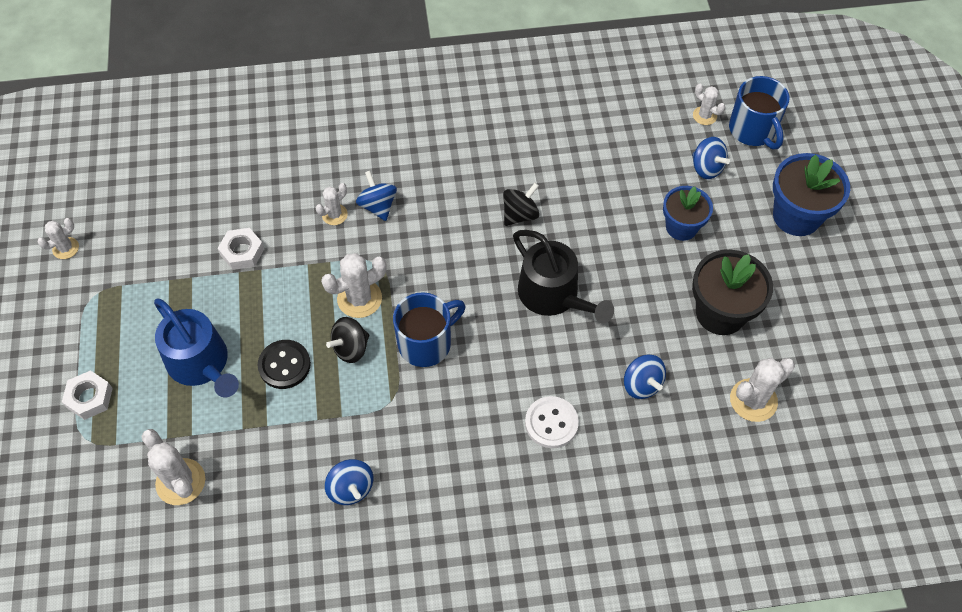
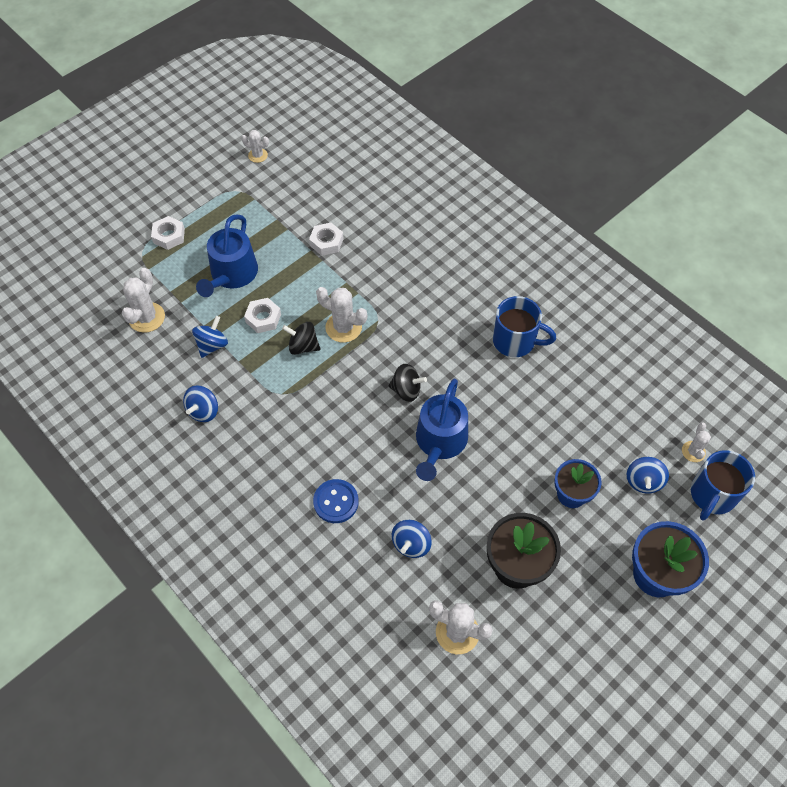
camera: 55 degrees right, 0 degrees up
black button [258,340,311,389] -> white nut [244,298,281,333]
white cactus [316,183,348,225] -> none
blue spinning top [356,171,397,221] -> blue spinning top moved to [192,316,228,358]
blue mug [393,292,465,367] -> blue mug moved to [493,296,556,357]
black spinning top [503,183,539,226] -> black spinning top moved to [388,364,427,402]
black watering can [513,230,614,324] -> blue watering can [416,379,468,481]
white button [525,396,579,448] -> blue button [313,479,359,523]

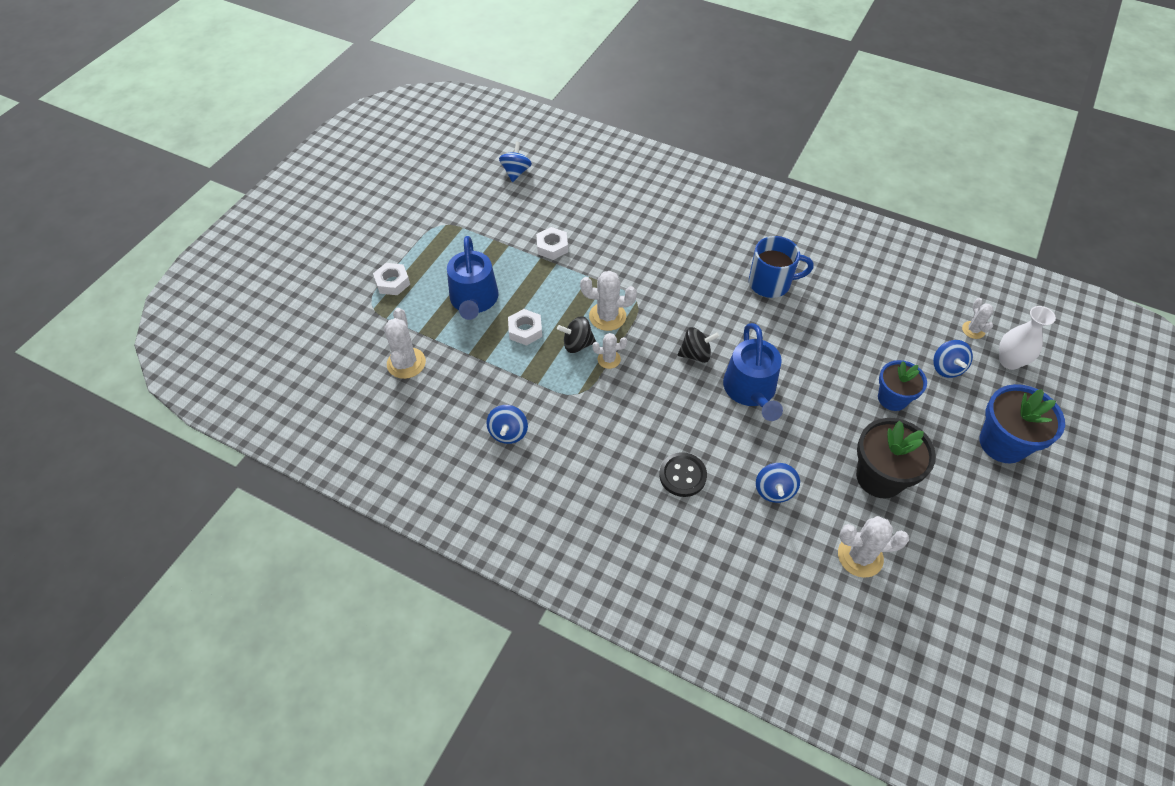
camera: 20 degrees left, 5 degrees down
blue spinning top [192,316,228,358] -> blue spinning top moved to [499,142,532,182]
white cactus [242,130,269,163] -> white cactus moved to [592,333,627,369]
blue button [313,479,359,523] -> black button [659,452,707,497]
blue mug [691,450,755,521] -> white vase [999,306,1056,370]

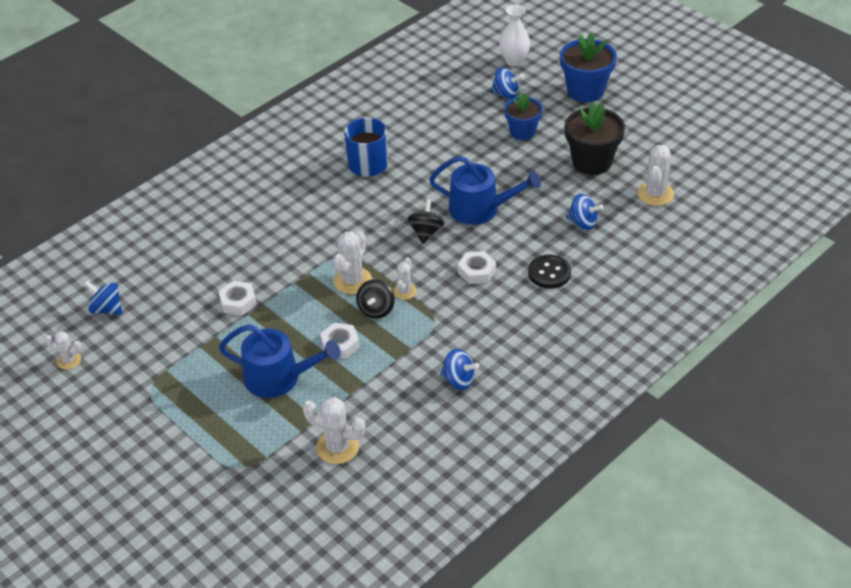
camera: 70 degrees left, 10 degrees down
white nut [373,263,410,295] -> white nut moved to [458,251,496,284]
white cactus [962,298,993,339] -> white cactus moved to [45,331,82,369]

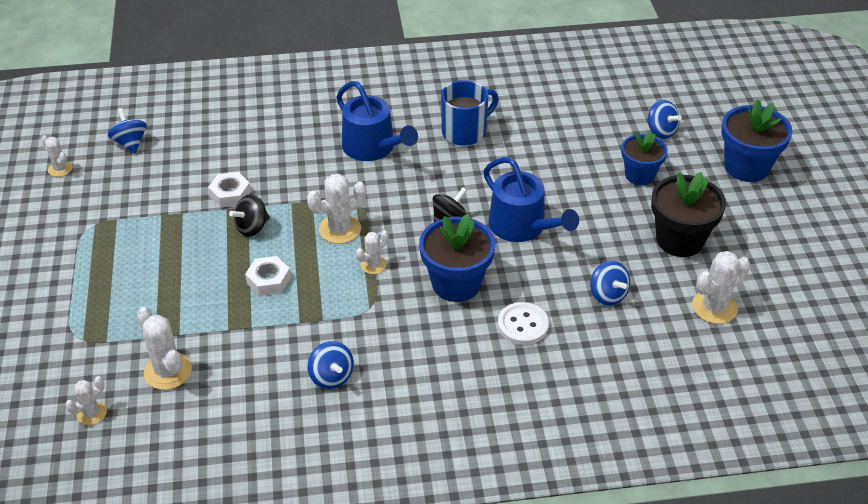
camera: 35 degrees right, 0 degrees up
blue watering can [219,324,341,398] -> blue watering can moved to [336,81,418,161]
black spinning top [356,279,395,319] -> black spinning top moved to [229,194,270,237]
white nut [458,251,496,284] -> blue flower pot [419,214,495,302]
white vase [499,4,530,66] -> none
black button [528,255,571,289] -> white button [498,302,549,345]
none -> white cactus [65,376,107,425]

